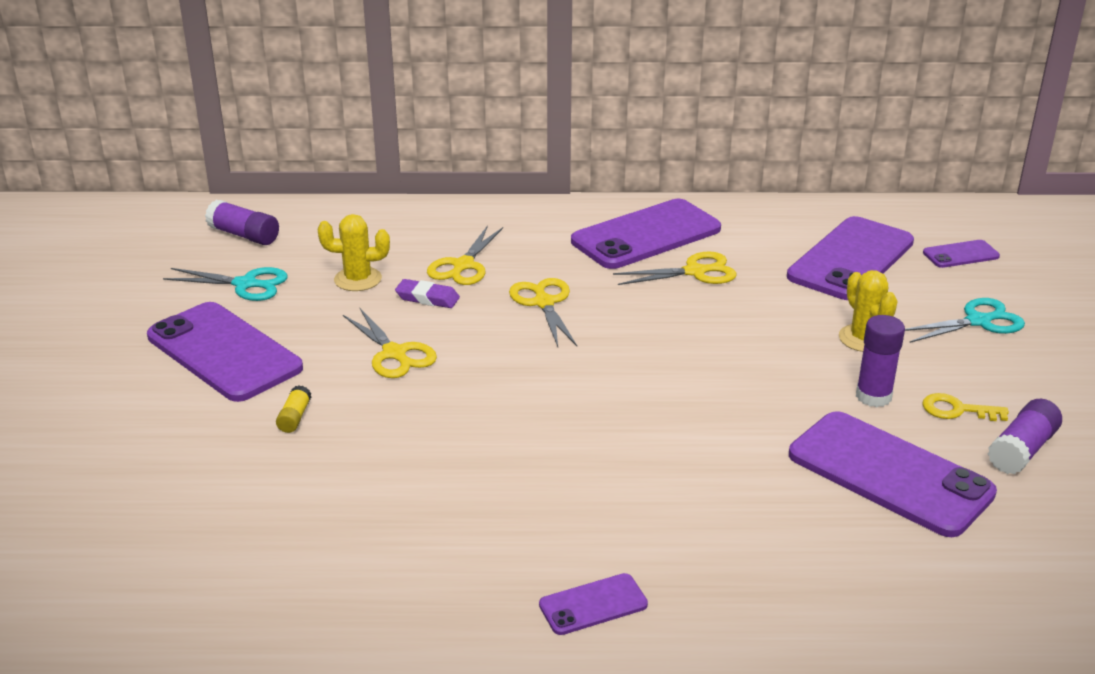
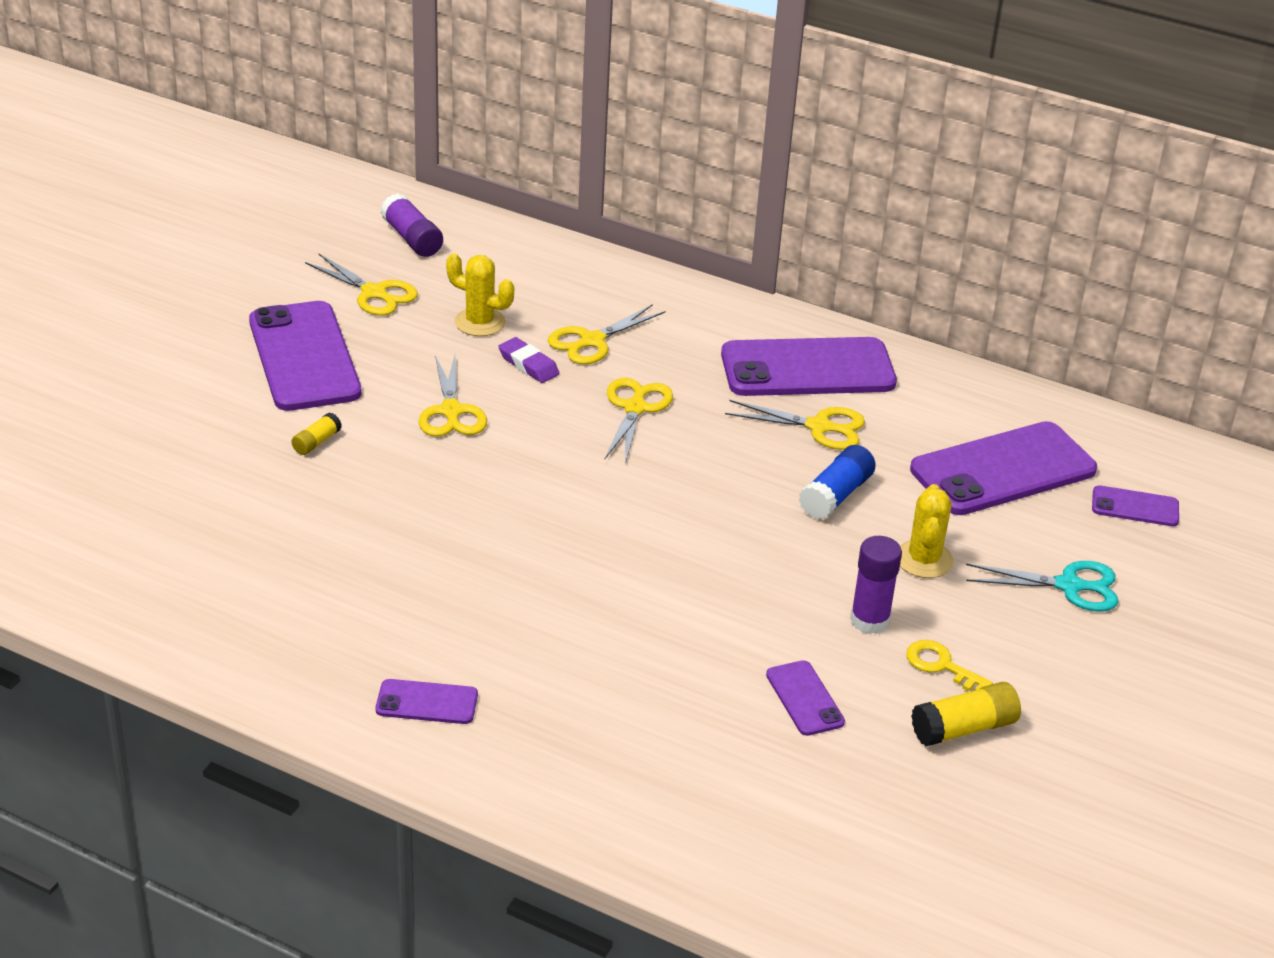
camera: 25 degrees right, 5 degrees up
turquoise scissors [163,267,288,301] -> yellow scissors [305,254,418,316]
purple phone [789,411,997,537] -> purple phone [766,660,845,736], size x0.47
purple glue stick [988,399,1062,474] -> yellow glue stick [911,682,1021,746]
none -> blue glue stick [799,445,876,520]

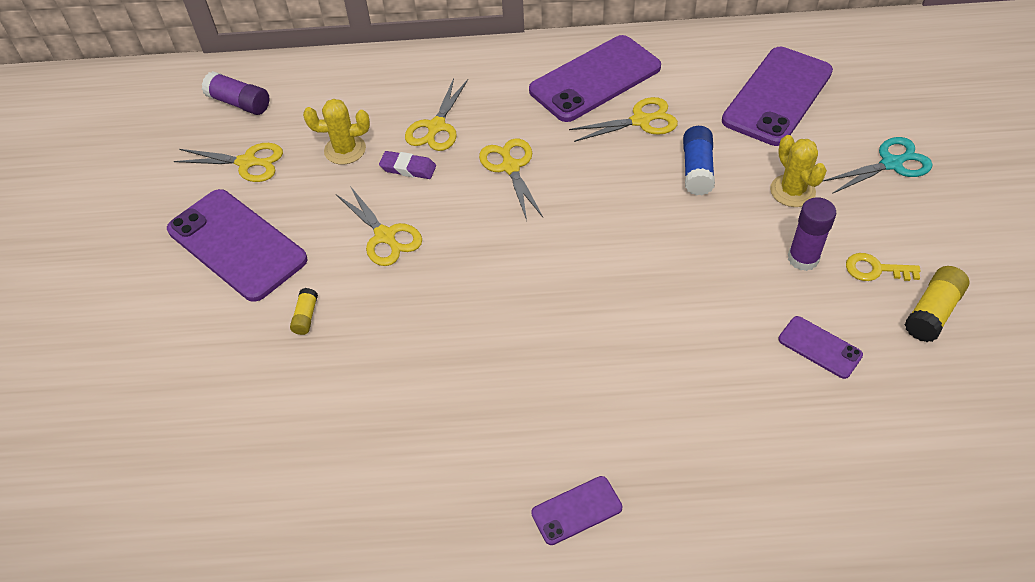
camera: 25 degrees left, 15 degrees up
purple phone [1092,485,1179,526] -> none

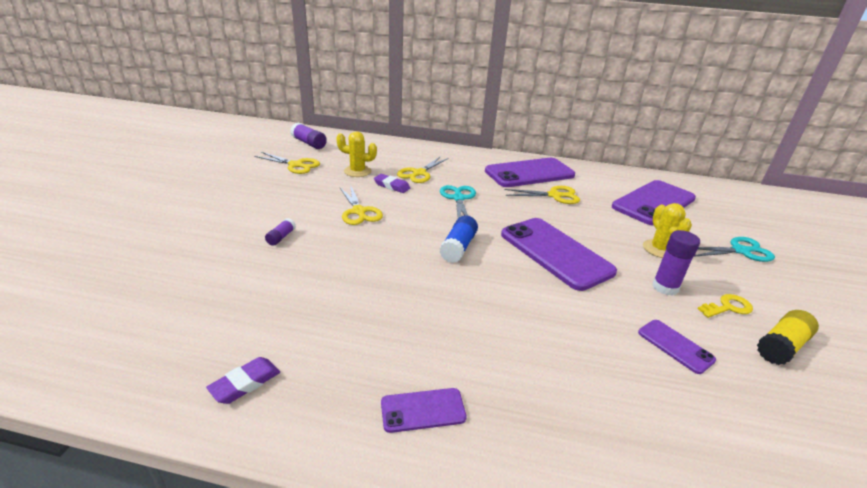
camera: 10 degrees right, 20 degrees down
purple phone [167,189,308,302] -> purple phone moved to [501,218,617,291]
yellow glue stick [290,288,318,335] -> purple glue stick [265,218,296,246]
yellow scissors [479,139,543,220] -> turquoise scissors [440,185,476,218]
blue glue stick [683,126,715,196] -> blue glue stick moved to [439,215,478,263]
yellow key [846,253,921,281] -> yellow key turned 135 degrees clockwise [698,294,753,318]
none -> purple eraser [206,357,280,404]

